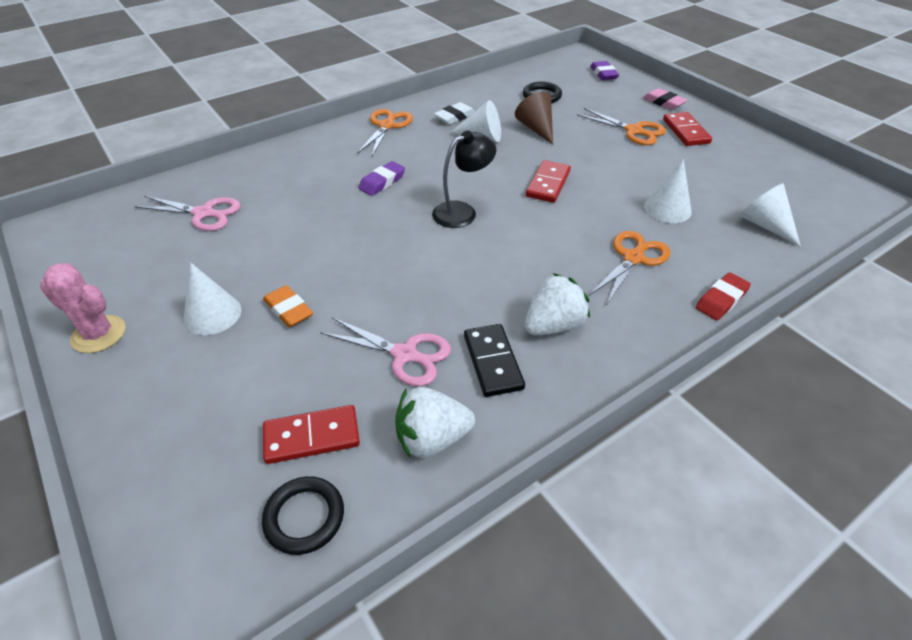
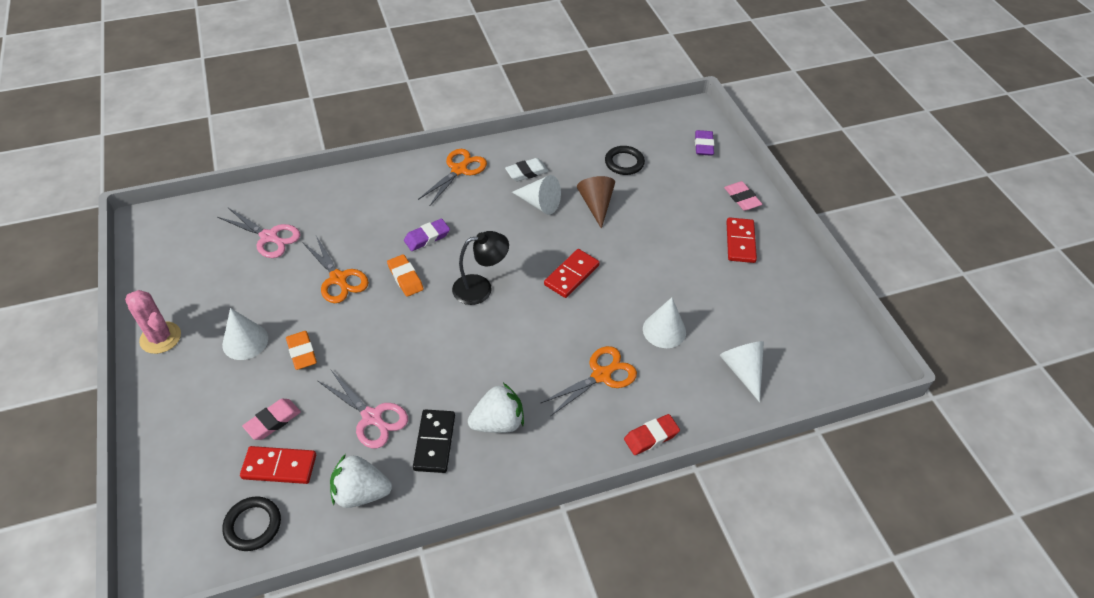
camera: 15 degrees right, 5 degrees up
orange scissors [577,108,666,145] -> orange scissors moved to [302,236,369,303]
none -> pink eraser [242,399,301,440]
none -> orange eraser [387,254,424,297]

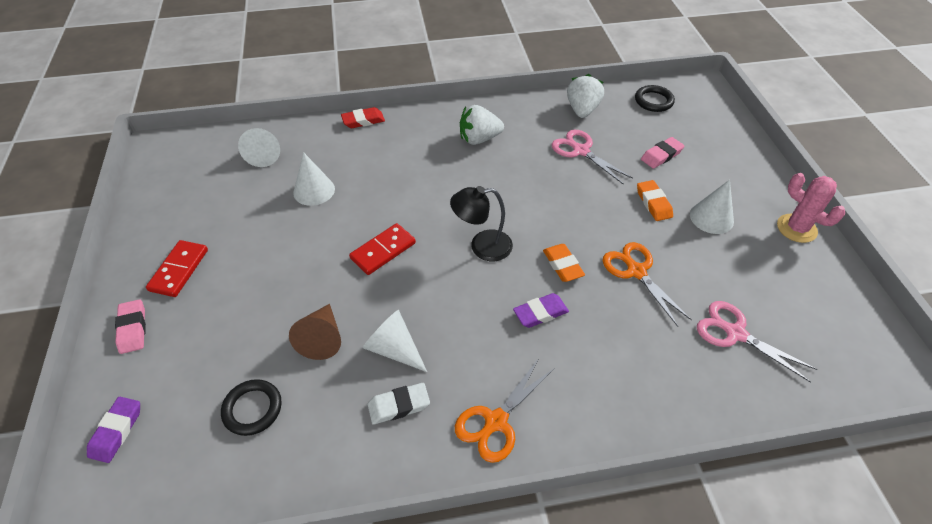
camera: 170 degrees left, 0 degrees up
red domino [240,446,316,484] -> none
white strawberry [330,454,392,508] -> white strawberry turned 90 degrees counterclockwise [567,74,604,118]
black domino [413,409,455,473] -> none
orange scissors [541,346,637,416] -> none

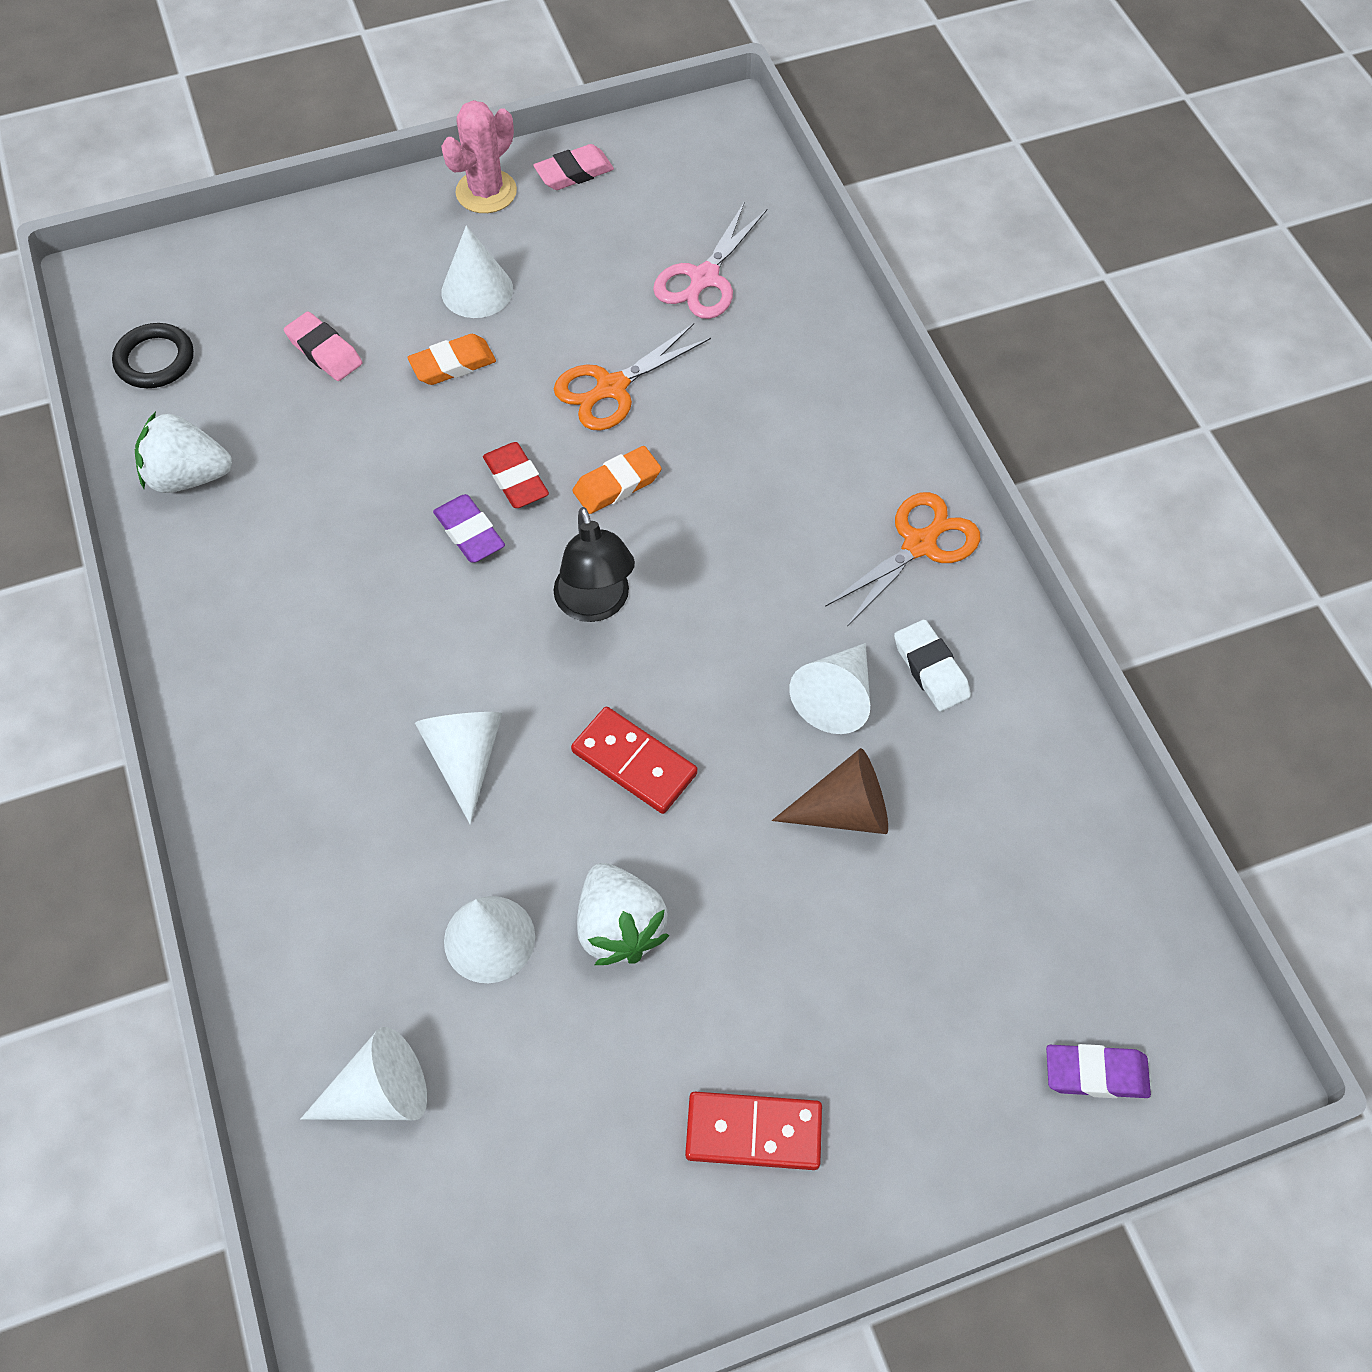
camera: 100 degrees left, 10 degrees up
pink eraser [115,299,146,354] -> pink eraser moved to [533,144,614,190]
black ring [221,379,282,436] -> none
red eraser [341,107,385,128] -> red eraser moved to [483,442,549,508]
orange scissors [455,358,555,463] -> orange scissors turned 75 degrees counterclockwise [825,492,980,626]
white strawberry [460,105,504,145] -> white strawberry moved to [577,863,669,965]
purple eraser [513,293,569,328] -> purple eraser moved to [433,494,505,563]
pink scissors [552,130,633,185] -> none
none -> white cone [415,712,502,824]

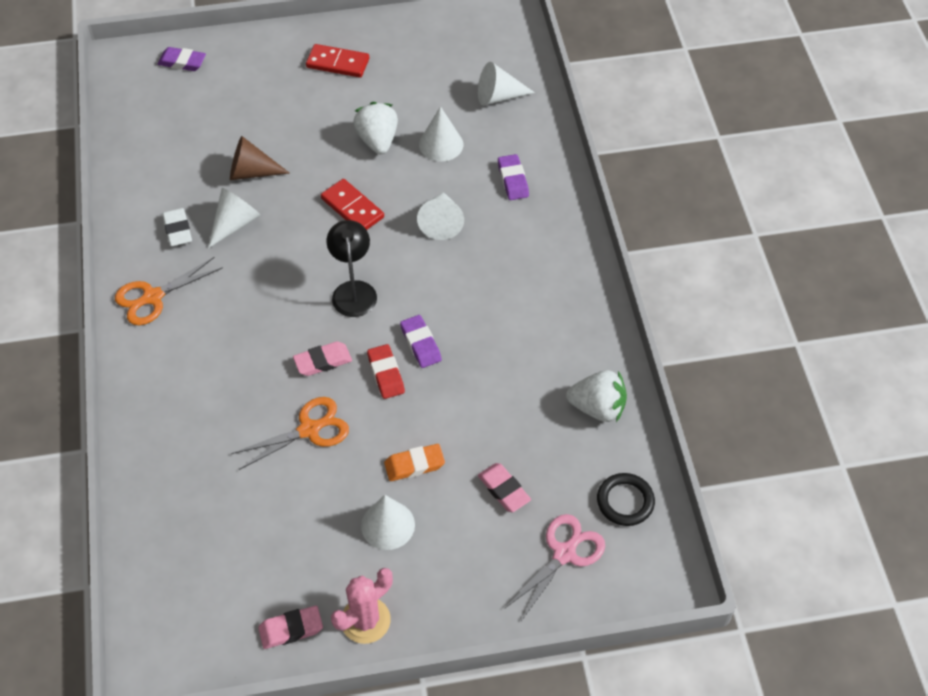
camera: 170 degrees left, 5 degrees down
orange eraser [572,446,661,514] -> pink eraser [293,341,352,376]
pink scissors [653,201,767,319] -> pink scissors moved to [505,514,605,621]
none -> purple eraser [498,154,529,200]

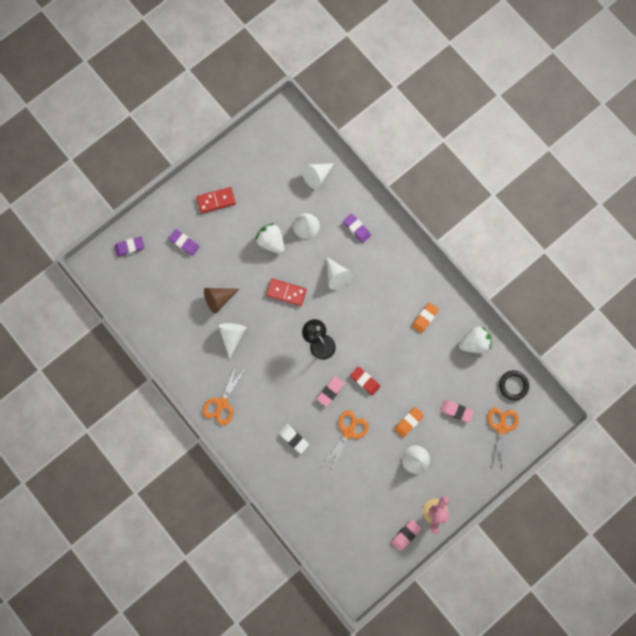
camera: 30 degrees left, 25 degrees up
white eraser [162,208,192,246] -> white eraser moved to [279,424,309,454]
purple eraser [400,315,442,368] -> purple eraser moved to [169,229,200,256]
pink scissors [505,514,605,621] -> orange scissors [487,407,519,469]
none -> orange eraser [412,302,439,333]

